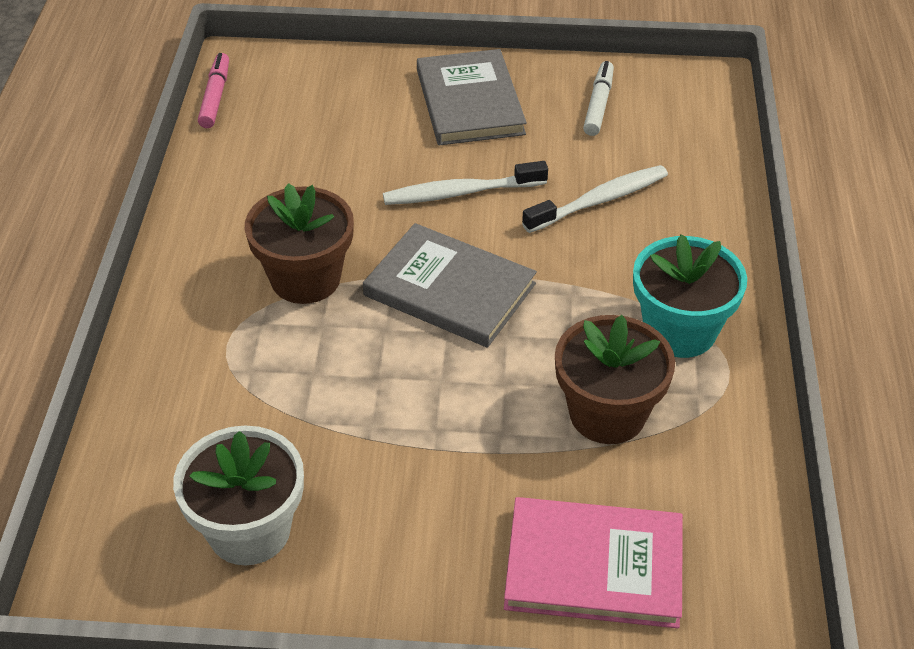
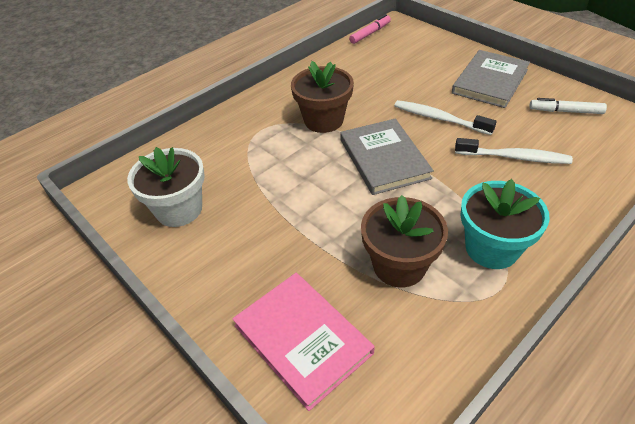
camera: 45 degrees right, 0 degrees up
white marker [583,61,614,136] -> white marker turned 135 degrees counterclockwise [529,98,607,114]

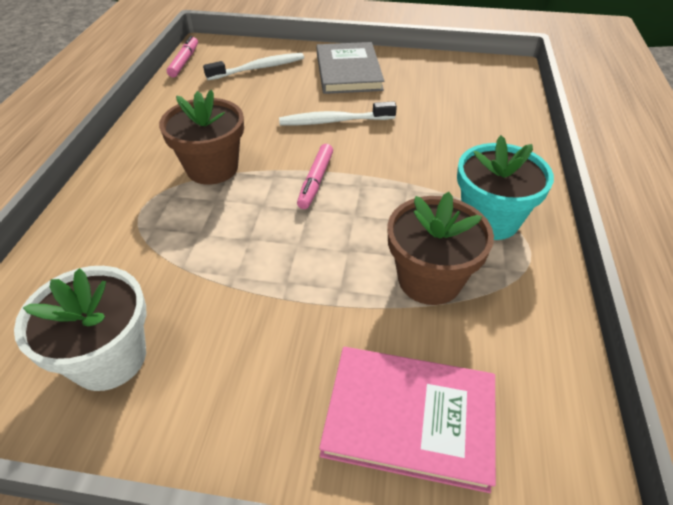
camera: 40 degrees left, 0 degrees up
grey book [340,119,434,195] -> pink marker [297,144,333,209]
white toothbrush [455,138,573,164] -> white toothbrush moved to [203,53,304,80]
white marker [529,98,607,114] -> none

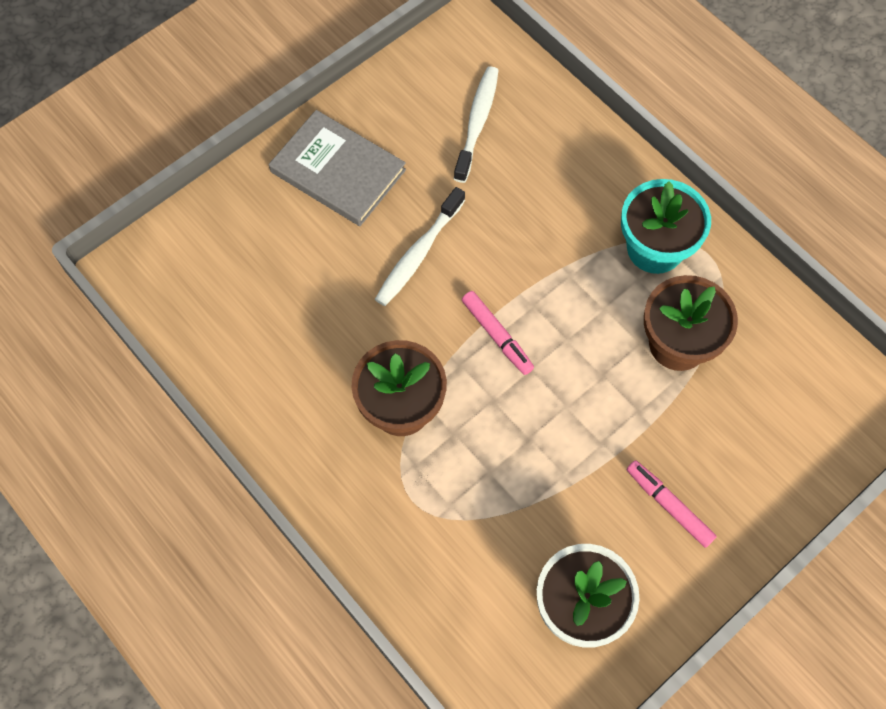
camera: 50 degrees left, 20 degrees up
pink marker [167,36,198,77] -> pink marker moved to [627,460,717,548]
white toothbrush [203,53,304,80] -> white toothbrush moved to [454,66,499,183]
pink book [319,347,496,493] -> none

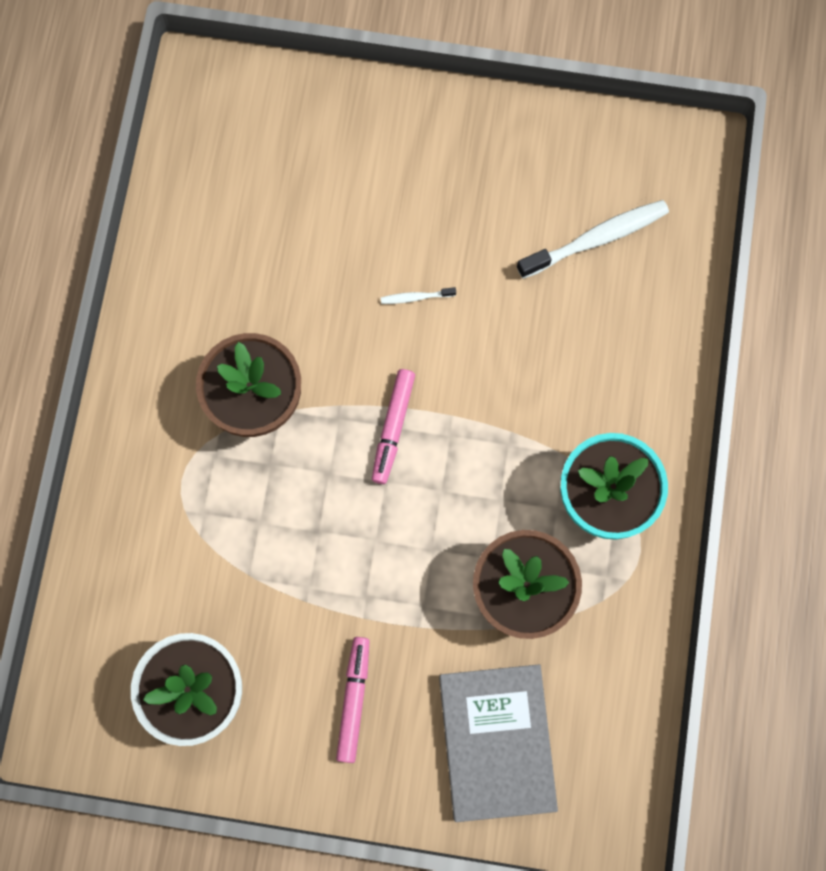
camera: 50 degrees right, 10 degrees up
grey book [269,110,406,226] -> grey book moved to [439,664,558,822]
white toothbrush [375,187,465,306] -> white toothbrush [381,287,456,304], size x0.45

